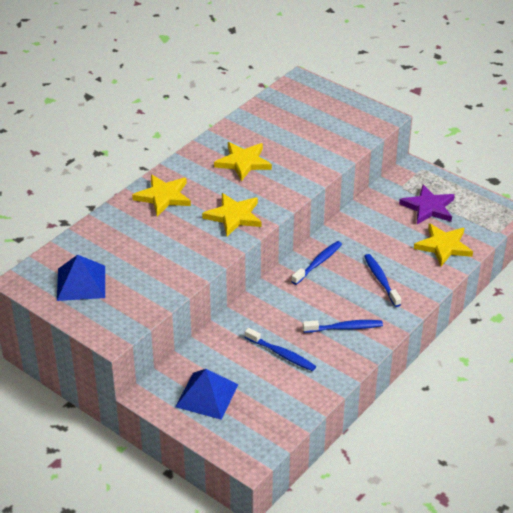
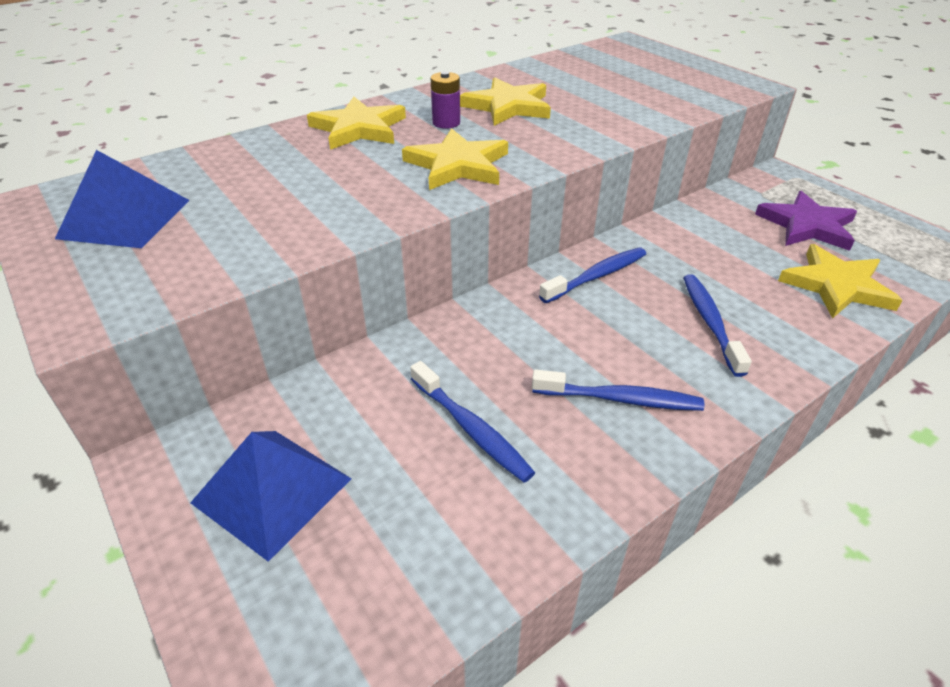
camera: 15 degrees right, 0 degrees up
none -> purple battery [431,71,460,129]

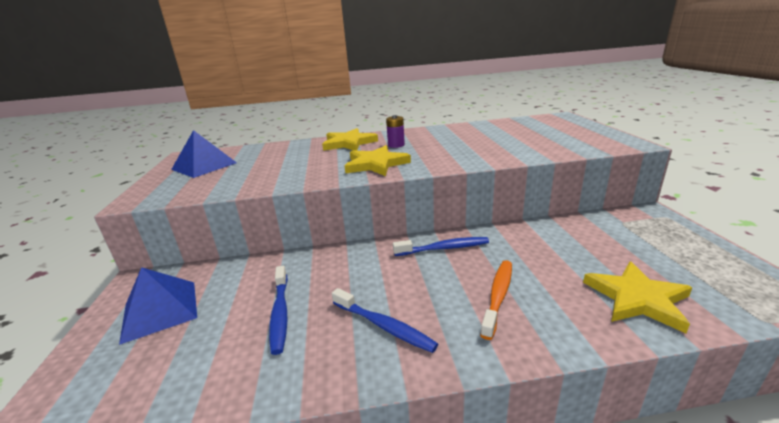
camera: 30 degrees right, 15 degrees down
yellow star [460,77,551,126] -> none
blue toothbrush [683,274,752,377] -> orange toothbrush [480,260,512,340]
purple star [755,191,857,251] -> none

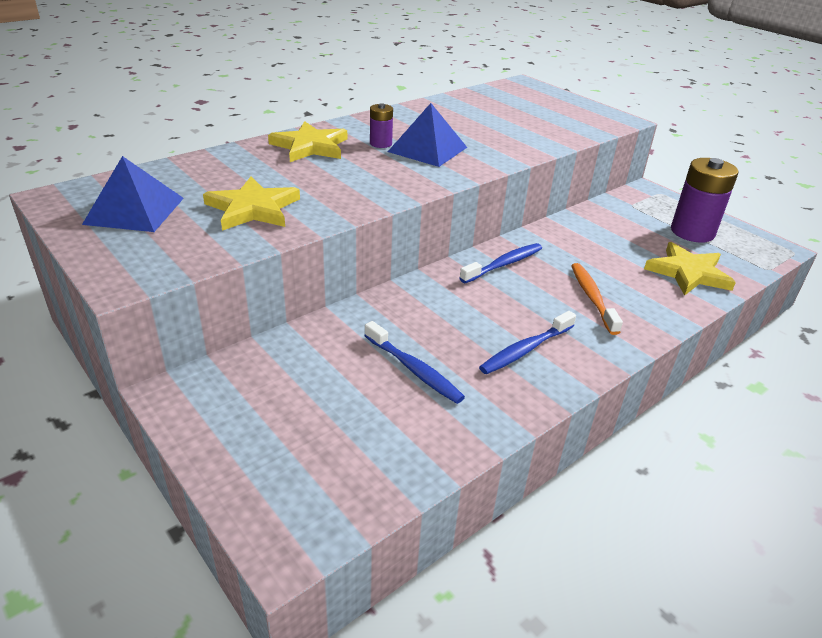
camera: 35 degrees left, 10 degrees up
blue pyramid [119,267,197,345] -> blue pyramid moved to [388,103,467,167]
blue toothbrush [332,288,438,353] -> blue toothbrush turned 135 degrees clockwise [479,311,576,374]
yellow star [345,145,411,176] -> yellow star moved to [203,176,300,231]
none -> purple battery [671,158,738,242]

